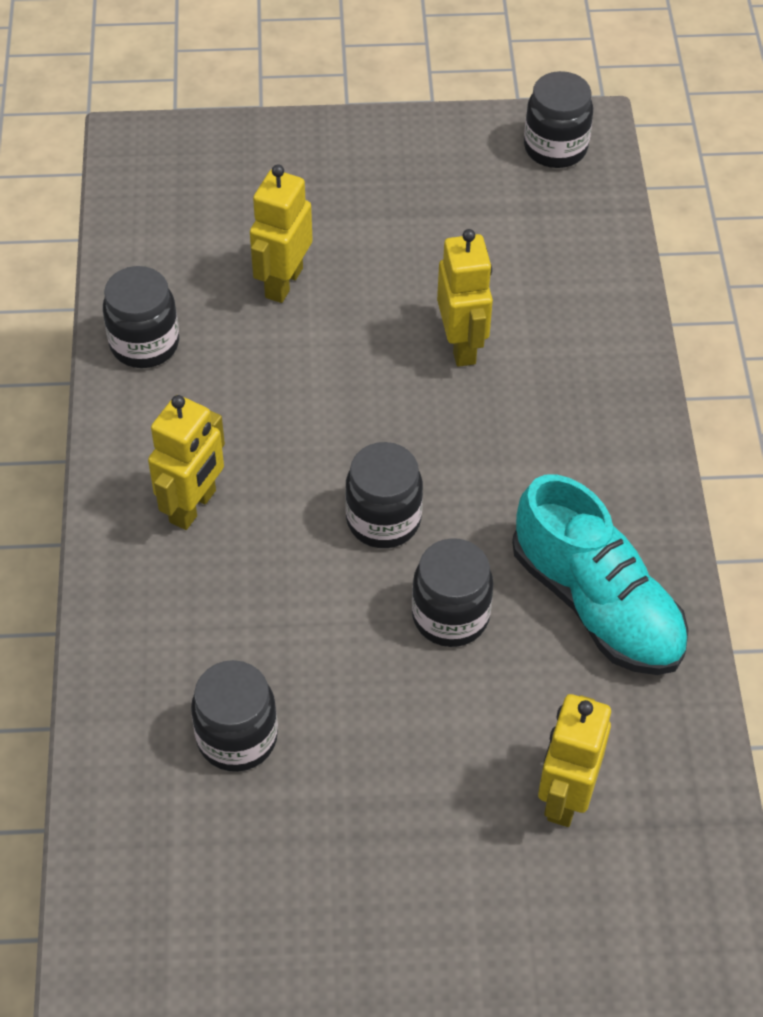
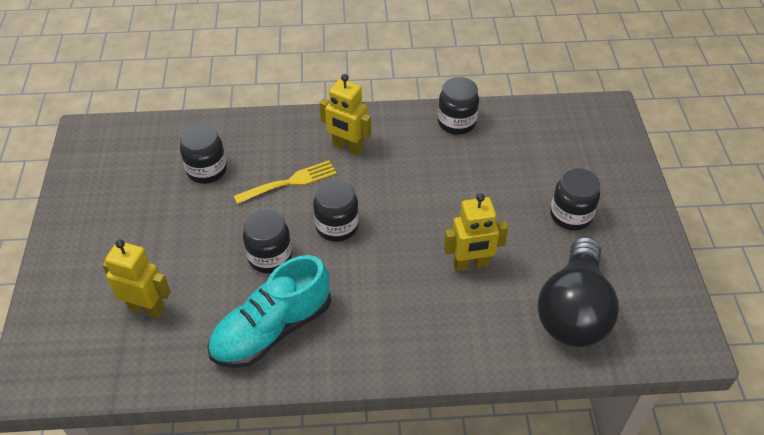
camera: 90 degrees right, 5 degrees down
yellow robot [250,164,312,303] -> none
black jar [524,71,593,168] -> black jar moved to [550,168,600,231]
none -> yellow fork [234,160,337,204]
none -> black light bulb [537,237,619,347]

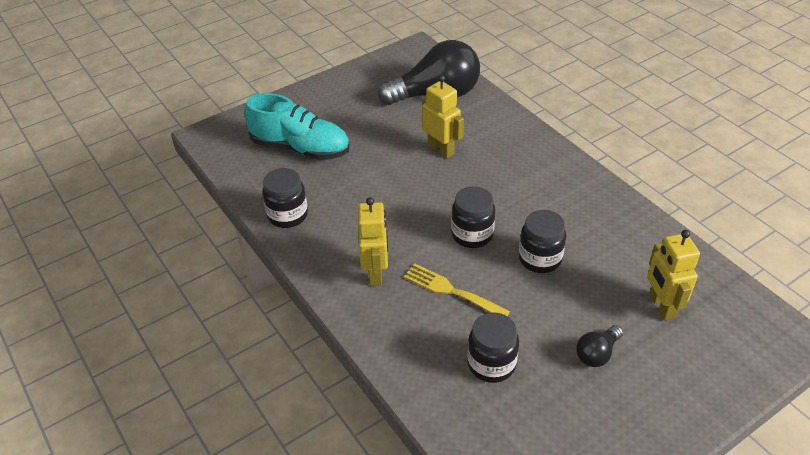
camera: 120 degrees left, 5 degrees down
turquoise shoe [208,255,331,368] -> turquoise shoe moved to [244,93,350,160]
black jar [550,168,600,231] -> none
none -> black light bulb [576,325,623,367]

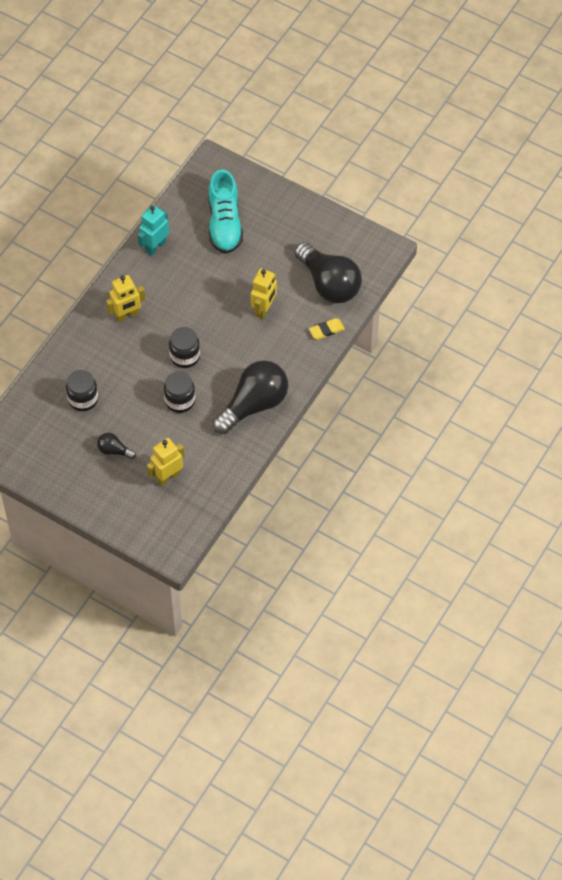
camera: 65 degrees right, 15 degrees up
black jar [262,168,308,228] -> turquoise robot [138,205,169,256]
yellow fork [404,264,510,316] -> none
none -> black light bulb [213,360,288,434]
none -> yellow eraser [309,318,345,340]

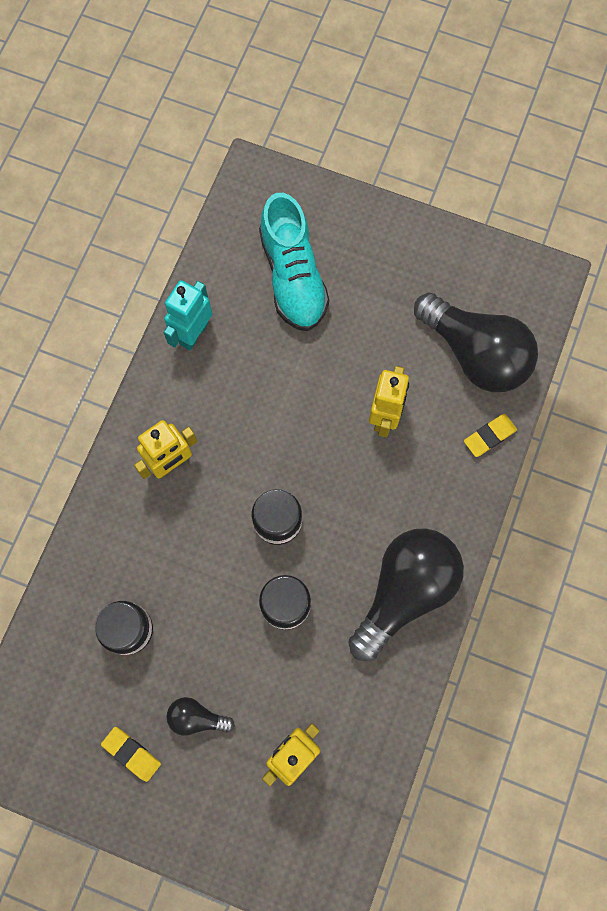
camera: 10 degrees left, 15 degrees up
none -> yellow eraser [101,727,161,782]

